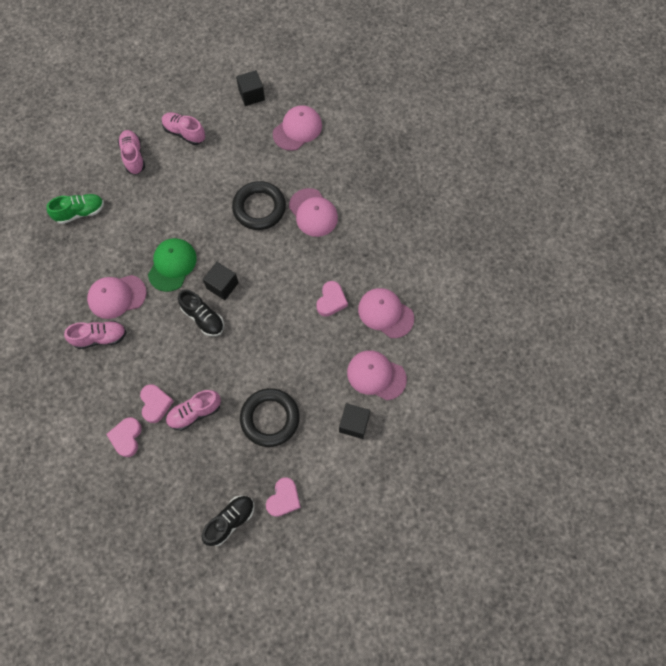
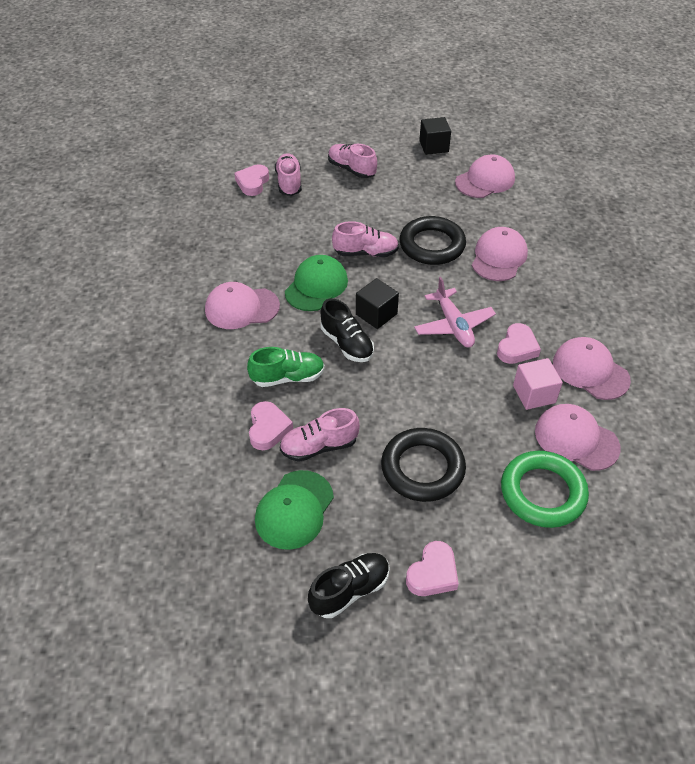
camera: 10 degrees right, 20 degrees down
green shoe [47,194,104,224] -> green shoe moved to [247,347,325,387]
pink shoe [64,321,126,349] -> pink shoe moved to [332,221,399,257]
pink heart [106,417,142,457] -> pink heart moved to [234,165,269,196]
pink cap [289,188,338,237] -> pink cap turned 135 degrees counterclockwise [472,227,528,281]
black cube [339,403,371,439] -> green ring [501,451,589,528]
none -> green cap [255,470,334,550]
none -> pink plane [414,277,496,347]
none -> pink cube [513,358,563,410]

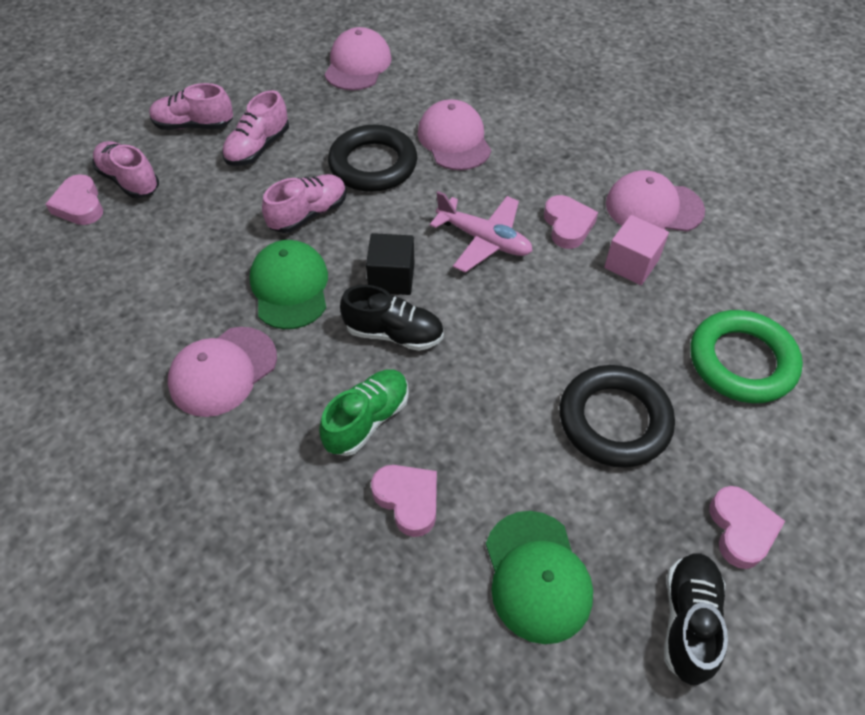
camera: 40 degrees left, 5 degrees up
pink shoe [280,408,360,462] -> pink shoe moved to [222,90,289,166]
black cube [419,117,451,155] -> none
pink cap [535,404,621,471] -> none

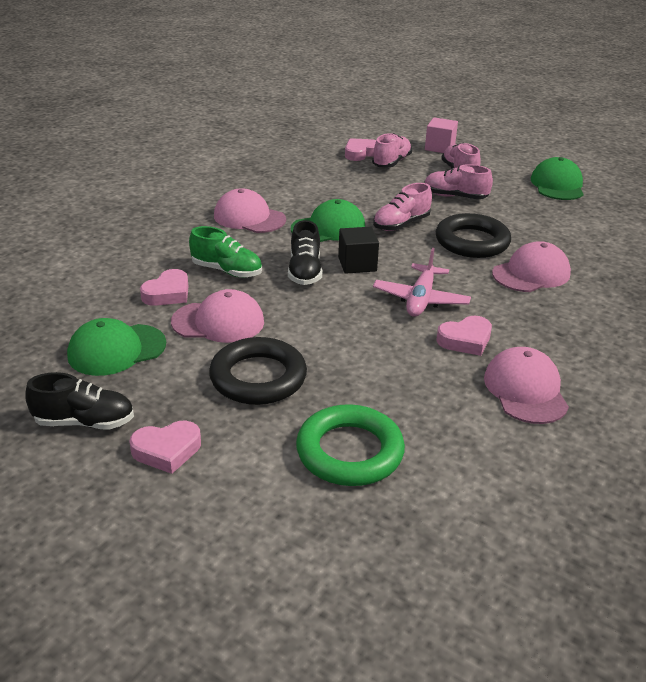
camera: 75 degrees right, 20 degrees down
pink shoe [262,174,347,233] -> pink shoe turned 105 degrees clockwise [373,183,432,231]
pink cap [324,27,392,90] -> pink cap moved to [171,289,264,343]
pink cube [604,215,669,285] -> pink cube moved to [425,117,458,153]
none -> green cap [531,157,584,200]

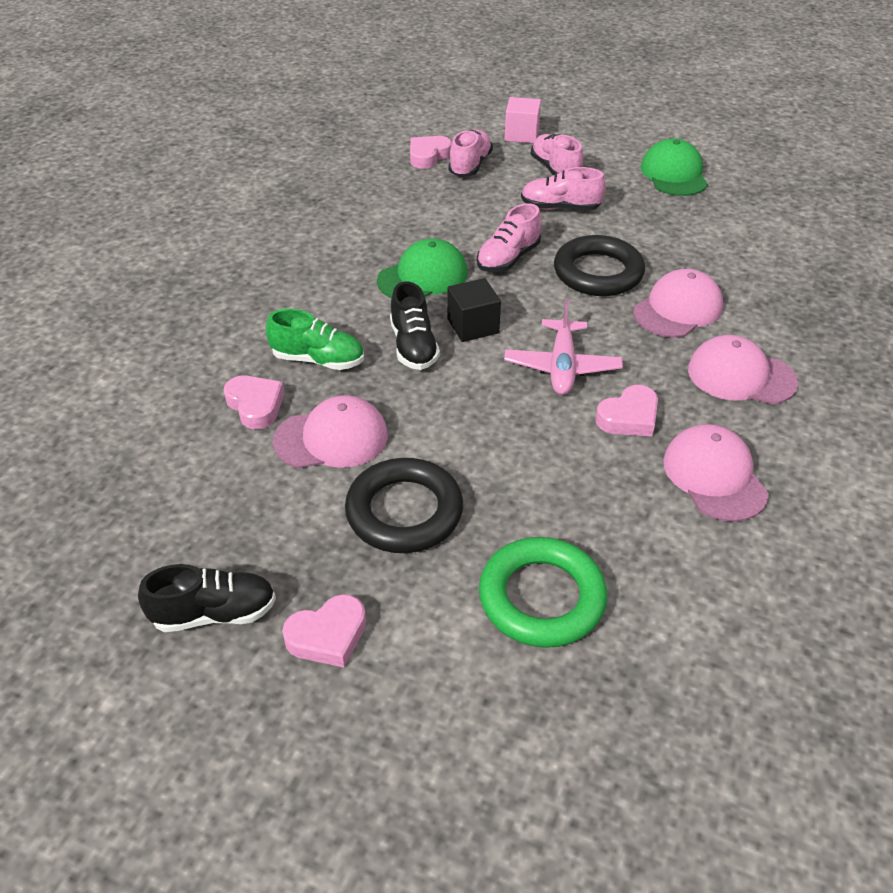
camera: 10 degrees left, 10 degrees up
green cap [67,318,166,376] -> none
pink heart [140,269,188,306] -> pink heart turned 60 degrees counterclockwise [224,375,285,429]
pink cap [214,188,286,233] -> pink cap moved to [688,335,798,404]

